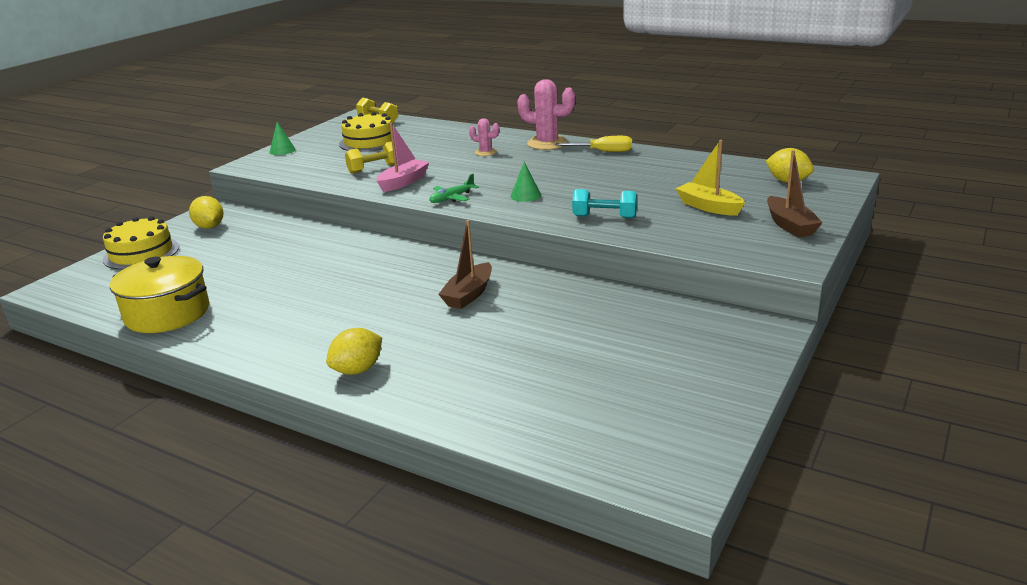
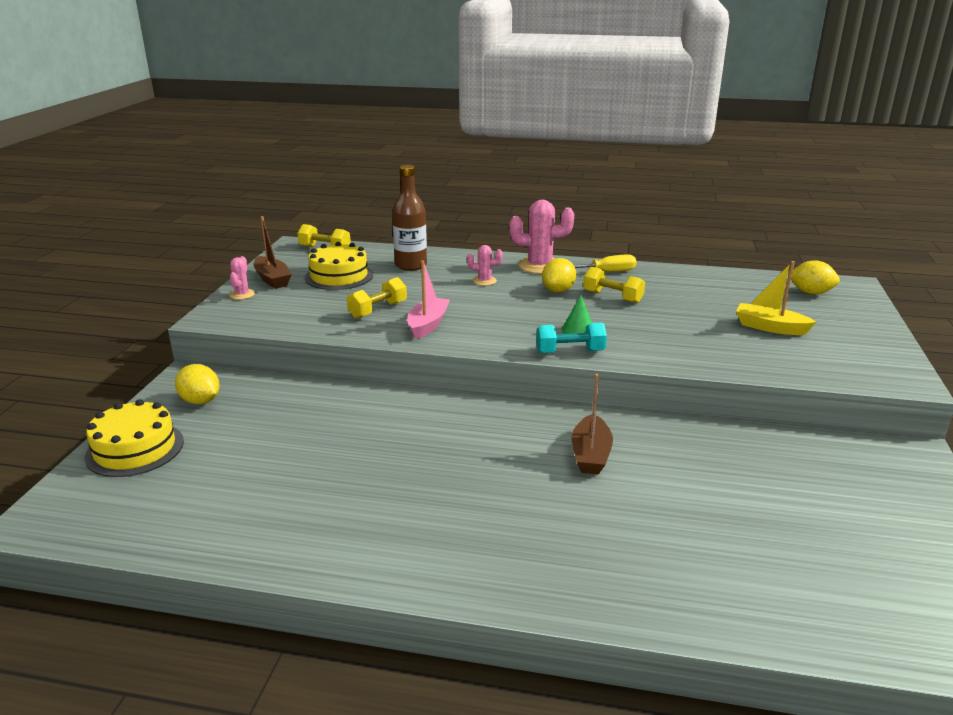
camera: 20 degrees left, 0 degrees up
yellow pot [110,256,209,333] -> none
green cone [270,122,296,155] -> pink cactus [229,256,255,300]
yellow lemon [326,328,382,375] -> yellow lemon moved to [542,258,576,292]
green plane [429,174,479,203] -> none
turquoise dumbbell [572,189,637,219] -> turquoise dumbbell moved to [536,323,607,353]
brown boat [767,150,823,238] -> brown boat moved to [254,216,292,289]
none -> brown bottle [392,165,427,271]
none -> yellow dumbbell [583,267,645,303]

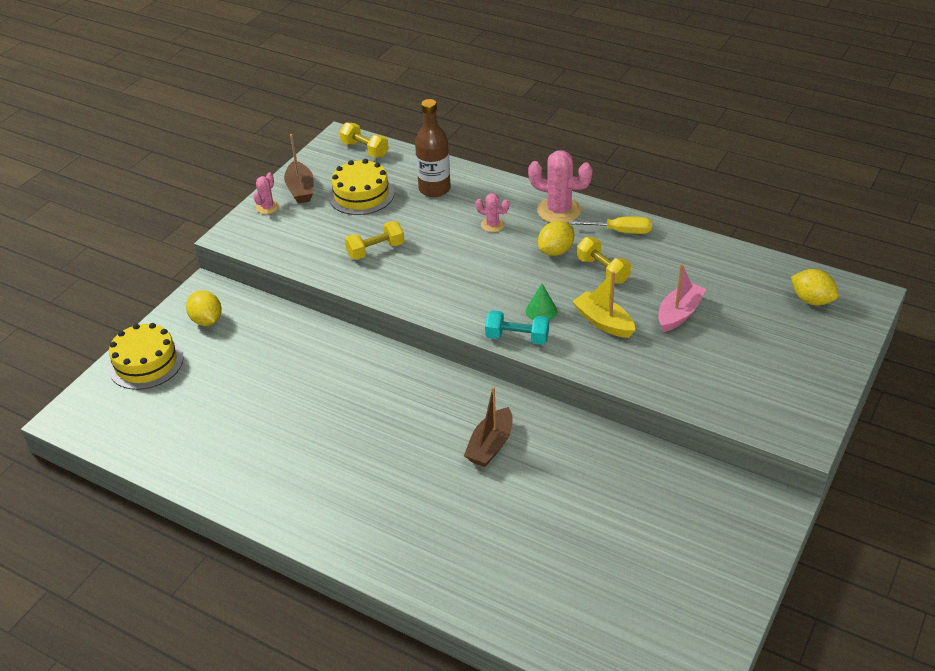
camera: 20 degrees right, 15 degrees up
pink boat [407,260,450,339] -> pink boat moved to [658,264,706,332]
yellow boat [736,261,816,335] -> yellow boat moved to [572,272,635,338]

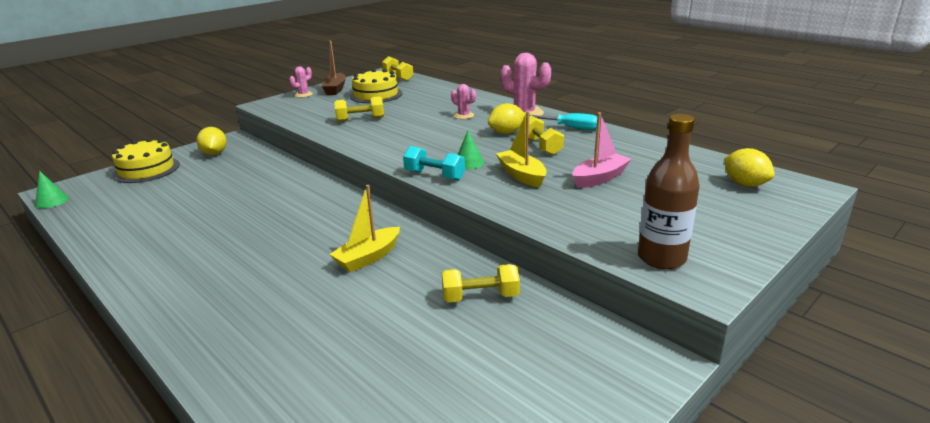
camera: 15 degrees right, 15 degrees down
brown bottle [415,99,451,197] -> brown bottle moved to [638,114,700,269]
brown boat [464,387,512,467] -> yellow boat [329,184,400,273]
yellow screwdriver [569,217,652,234] -> turquoise screwdriver [529,113,597,130]
none -> green cone [35,171,68,209]
none -> yellow dumbbell [442,264,520,303]

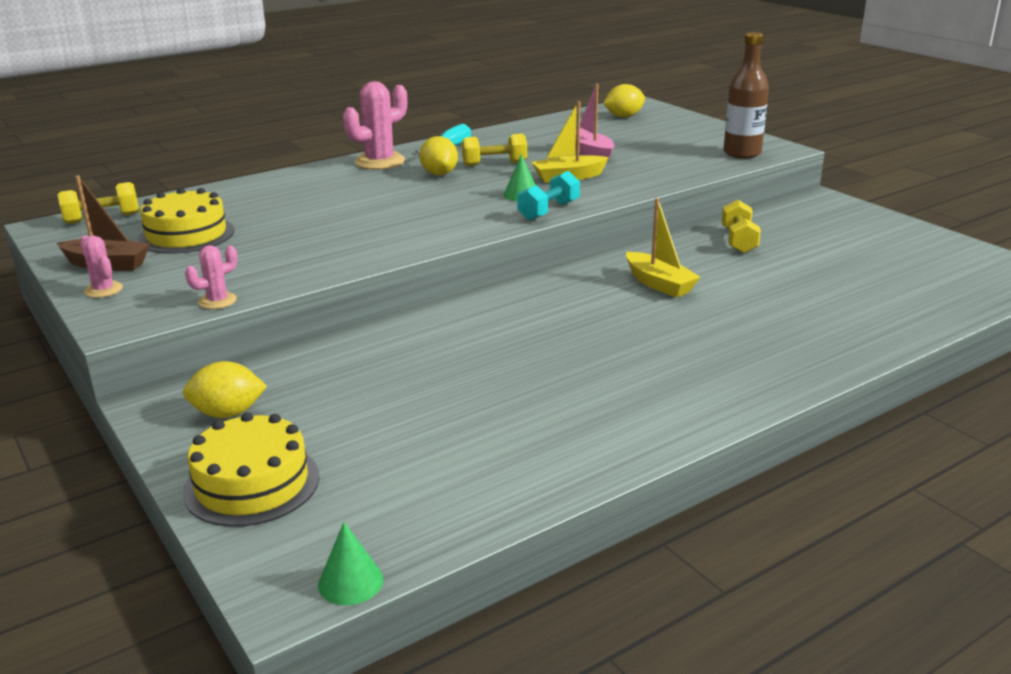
camera: 80 degrees left, 0 degrees up
yellow dumbbell [334,96,384,122] -> none
pink cactus [451,84,476,119] -> pink cactus moved to [185,245,238,309]

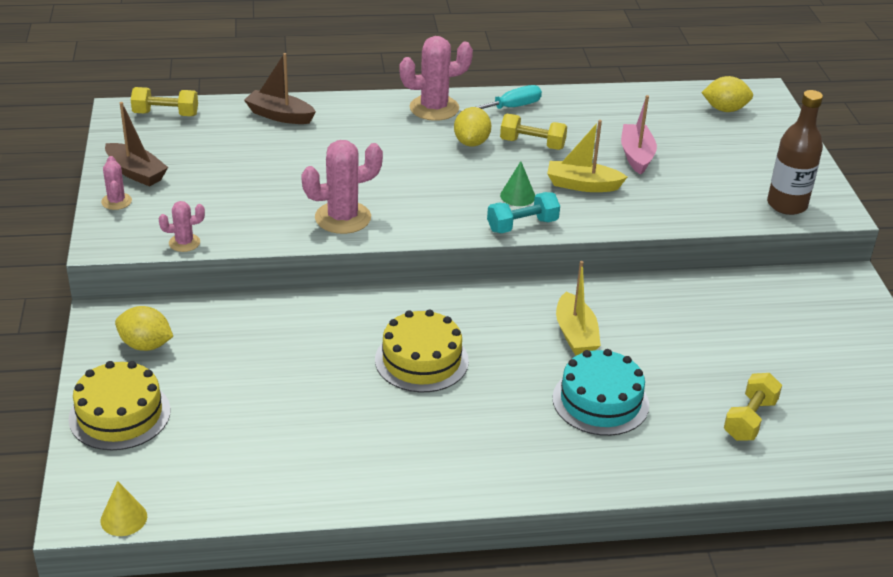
camera: 25 degrees right, 10 degrees up
yellow cake [138,188,235,254] -> yellow cake moved to [375,309,469,392]
green cone [318,522,383,605] -> yellow cone [100,481,147,536]
yellow dumbbell [722,200,761,254] -> yellow dumbbell moved to [724,373,782,441]
none -> brown boat [244,53,316,124]
none -> pink cactus [301,140,383,234]
none -> turquoise cake [553,349,649,436]

